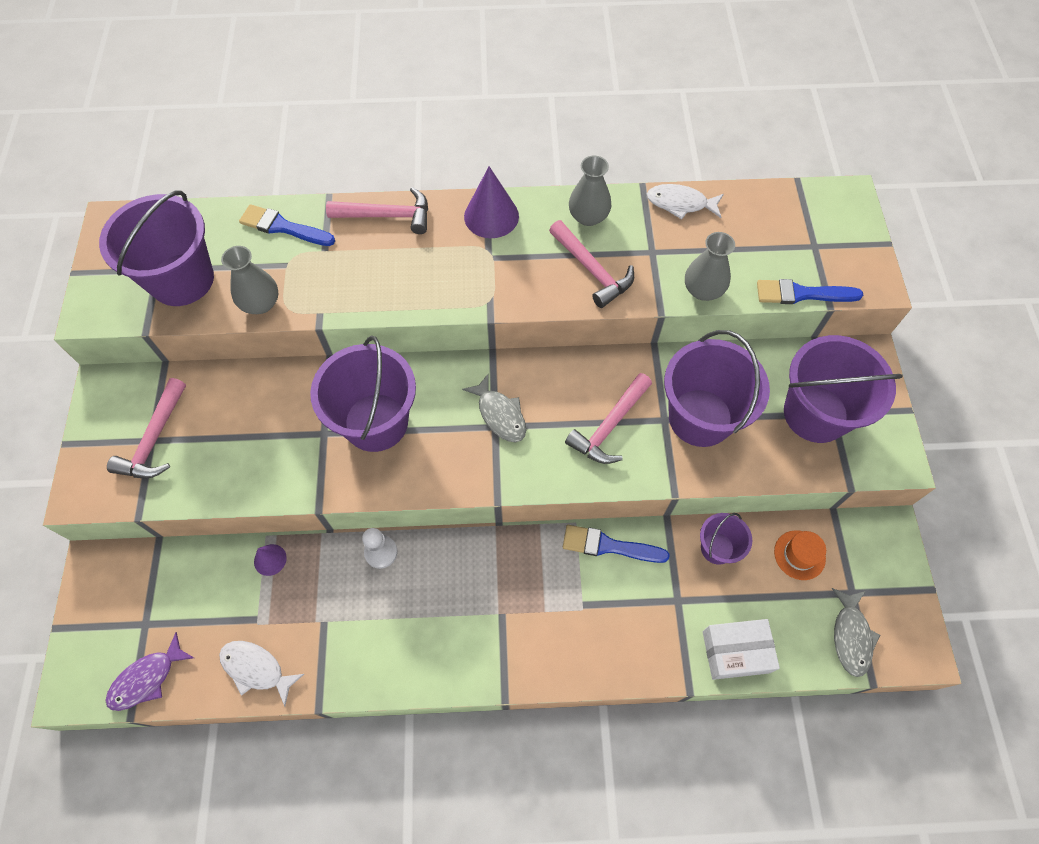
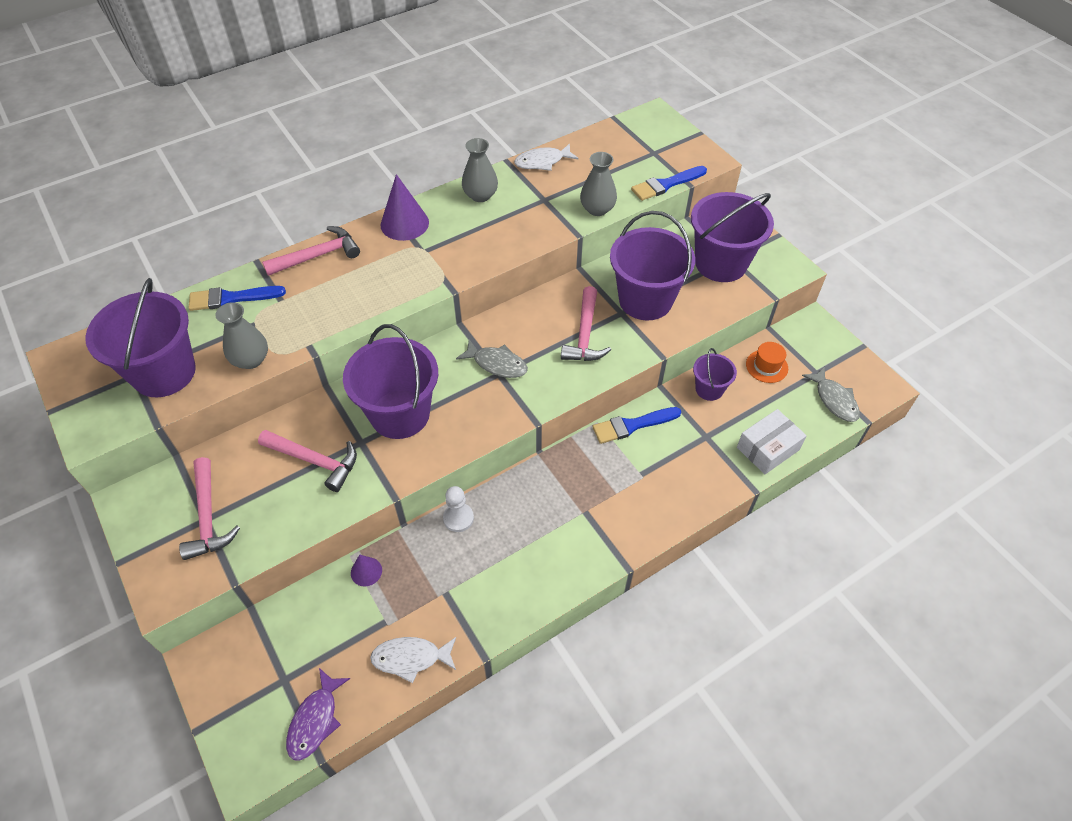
camera: 30 degrees left, 10 degrees down
pink hammer [549,220,634,308] -> pink hammer moved to [258,430,357,492]

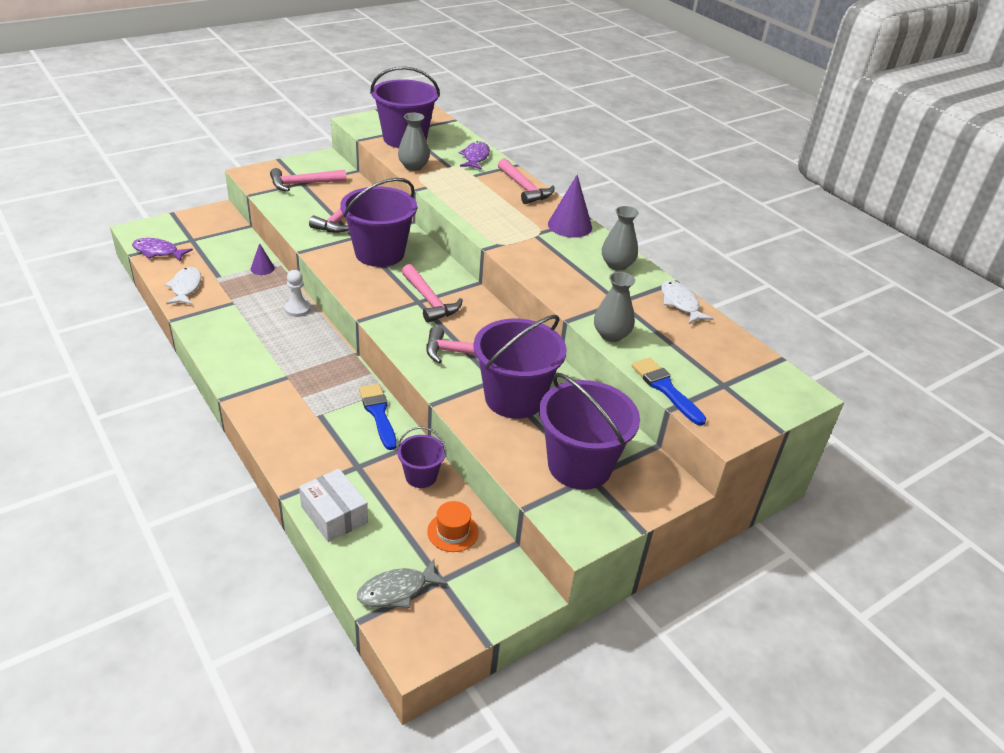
camera: 85 degrees right, 15 degrees down
blue brush [189,286,286,311] -> purple fish [459,141,490,170]
grey fish [456,339,528,378] -> pink hammer [402,264,463,323]

